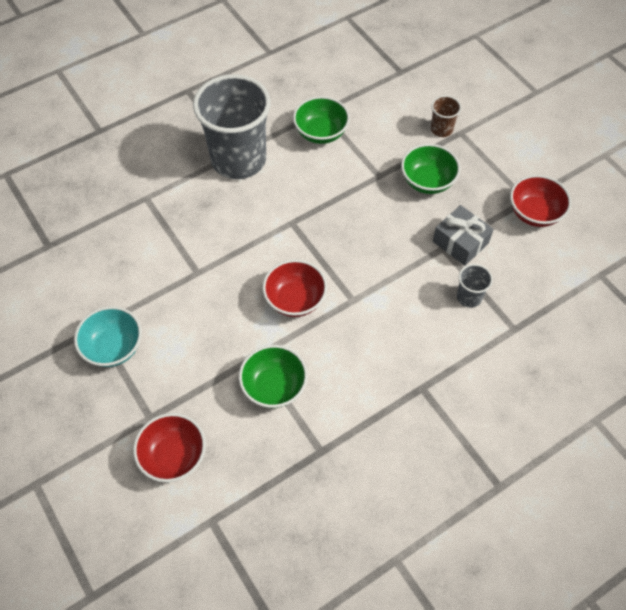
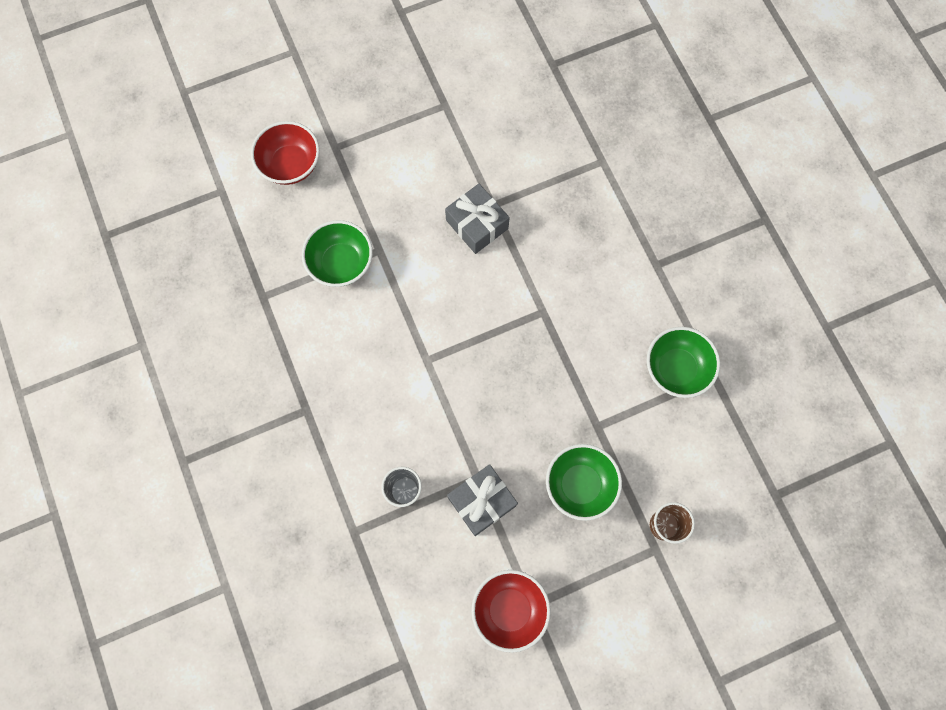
camera: 100 degrees right, 15 degrees up
turquoise bowl [74,306,142,367] -> none
grey cup [193,74,271,179] -> none
red bowl [263,259,327,317] -> none
none -> grey gift [445,184,510,254]

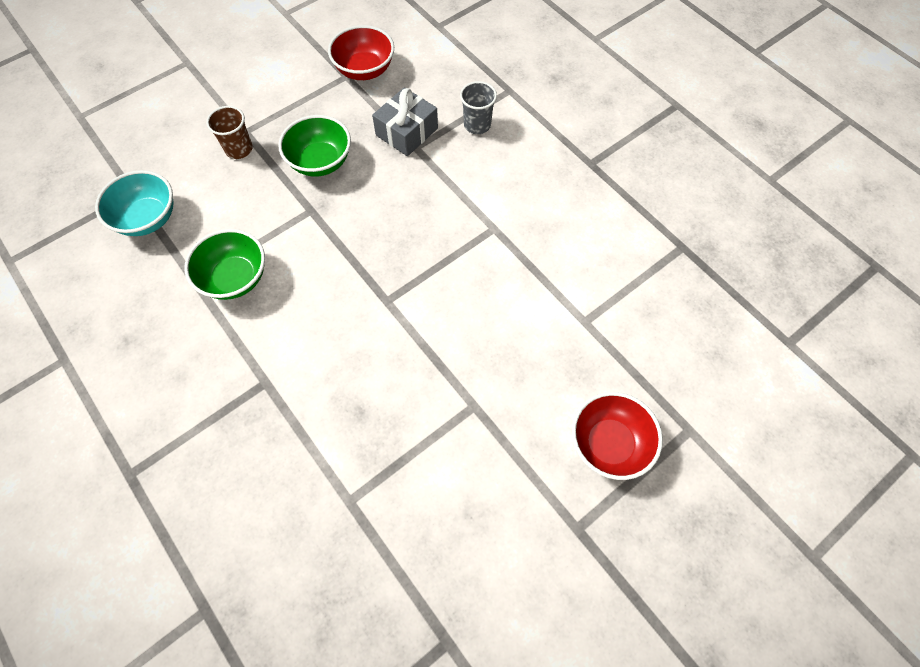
camera: 165 degrees right, 10 degrees down
red bowl [251,121,320,185] -> red bowl moved to [572,392,663,480]
green bowl [302,220,373,287] -> none
grey gift [445,184,510,254] -> none
none -> turquoise bowl [95,170,173,236]

